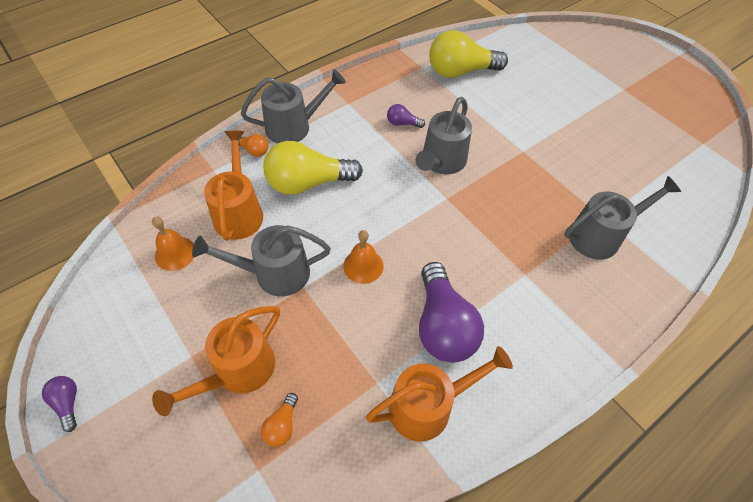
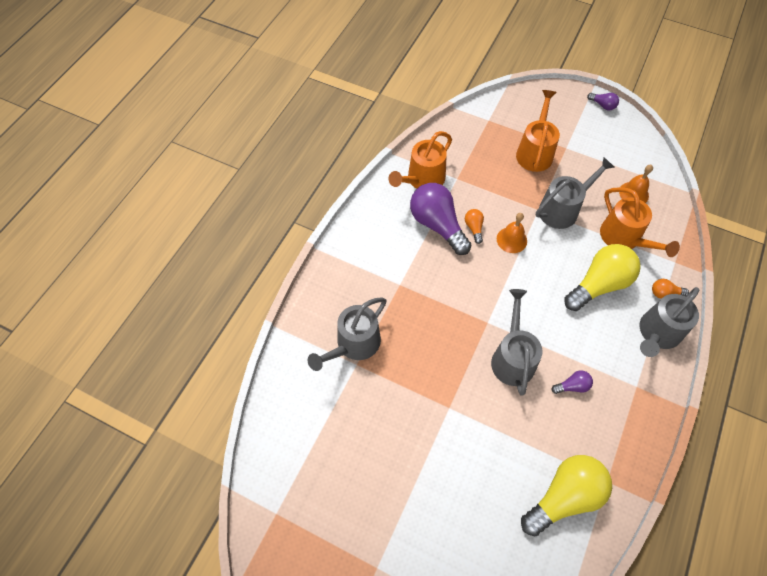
camera: 155 degrees right, 5 degrees up
orange light bulb [261,393,298,447] -> orange light bulb moved to [465,209,484,244]

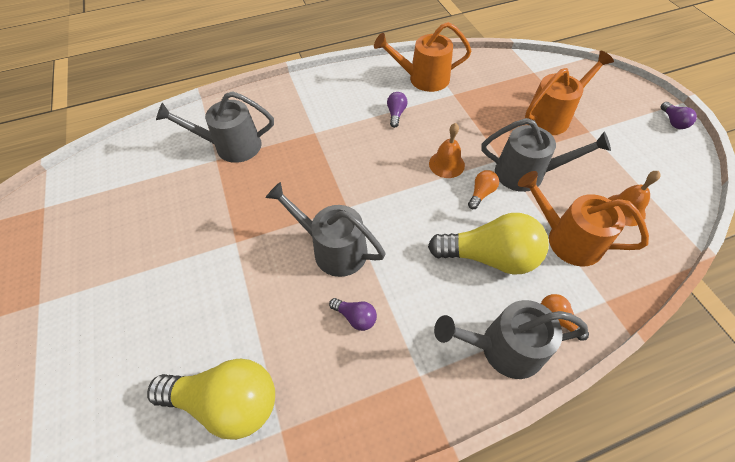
camera: 45 degrees right, 5 degrees down
purple light bulb [410,183,471,255] -> purple light bulb [387,92,408,128], size x0.44
orange light bulb [465,209,484,244] -> orange light bulb moved to [468,170,499,209]
grey watering can [491,289,542,396] -> grey watering can turned 105 degrees counterclockwise [266,182,385,277]
orange watering can [600,187,680,257] -> orange watering can turned 105 degrees clockwise [518,171,649,267]

